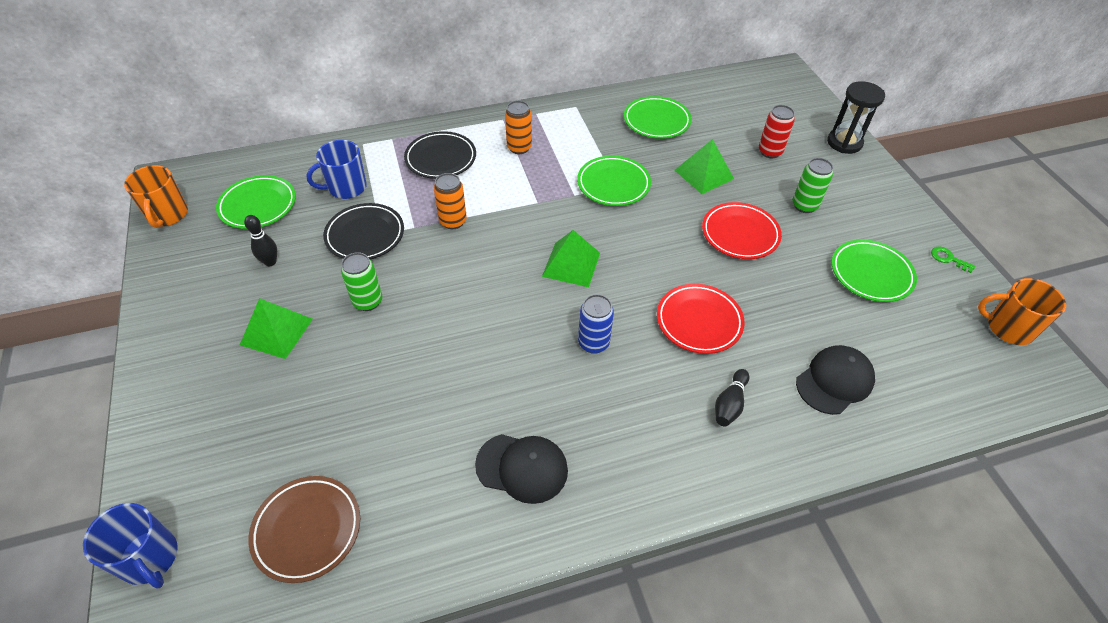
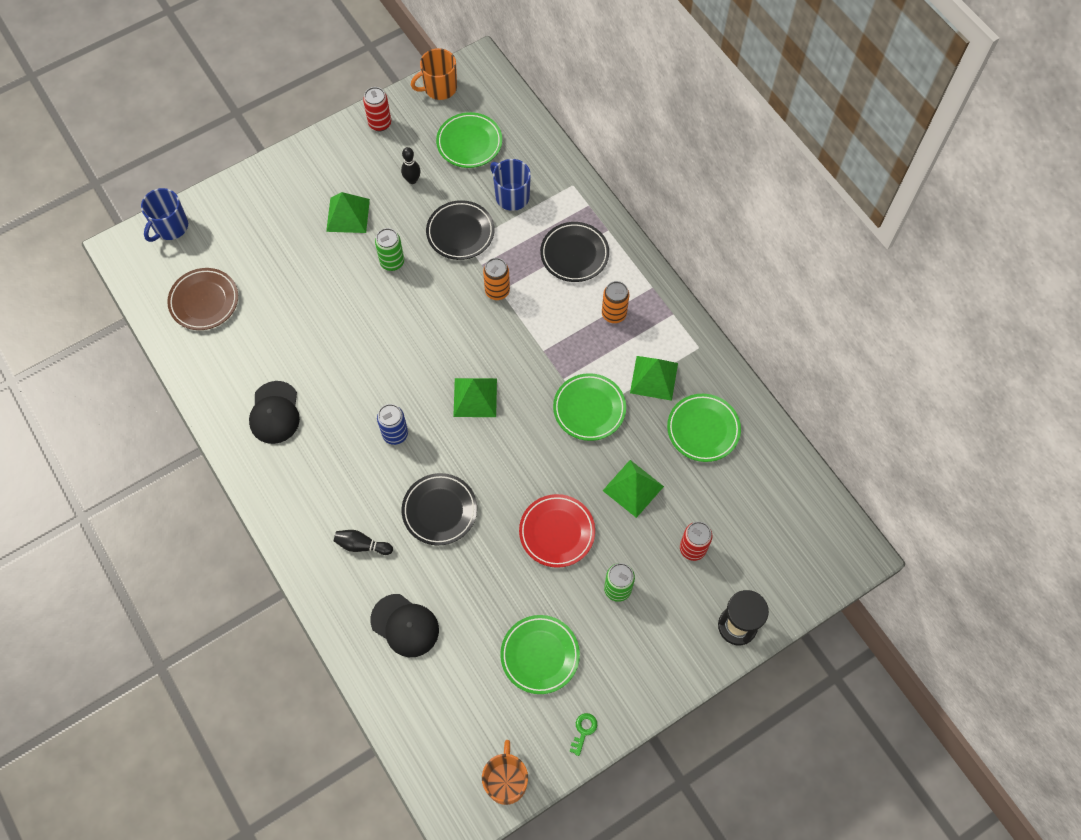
camera: 75 degrees right, 15 degrees up
red plate [657,284,745,354] -> black plate [402,473,477,545]
none -> red can [363,87,391,131]
none -> green pyramid [630,356,678,401]

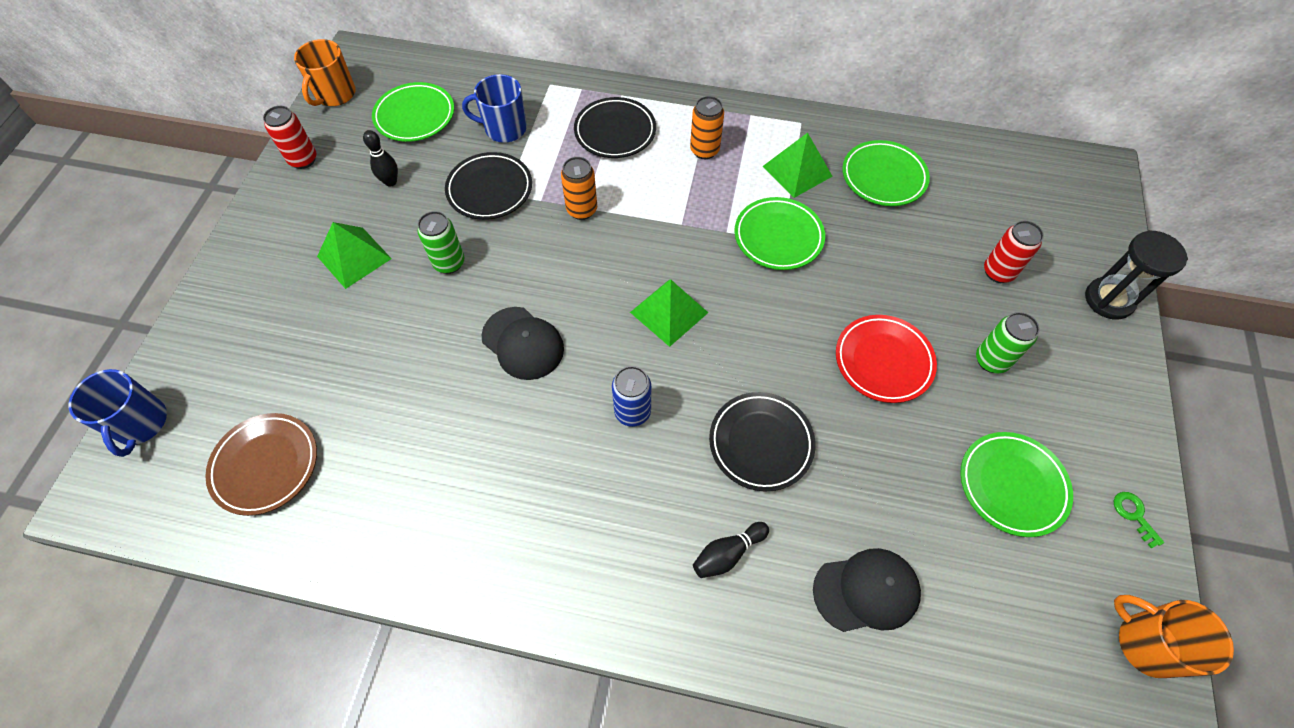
camera: 45 degrees left, 5 degrees down
black cap [249,381,300,444] -> black cap moved to [481,307,564,380]
green pyramid [603,460,664,518] -> none

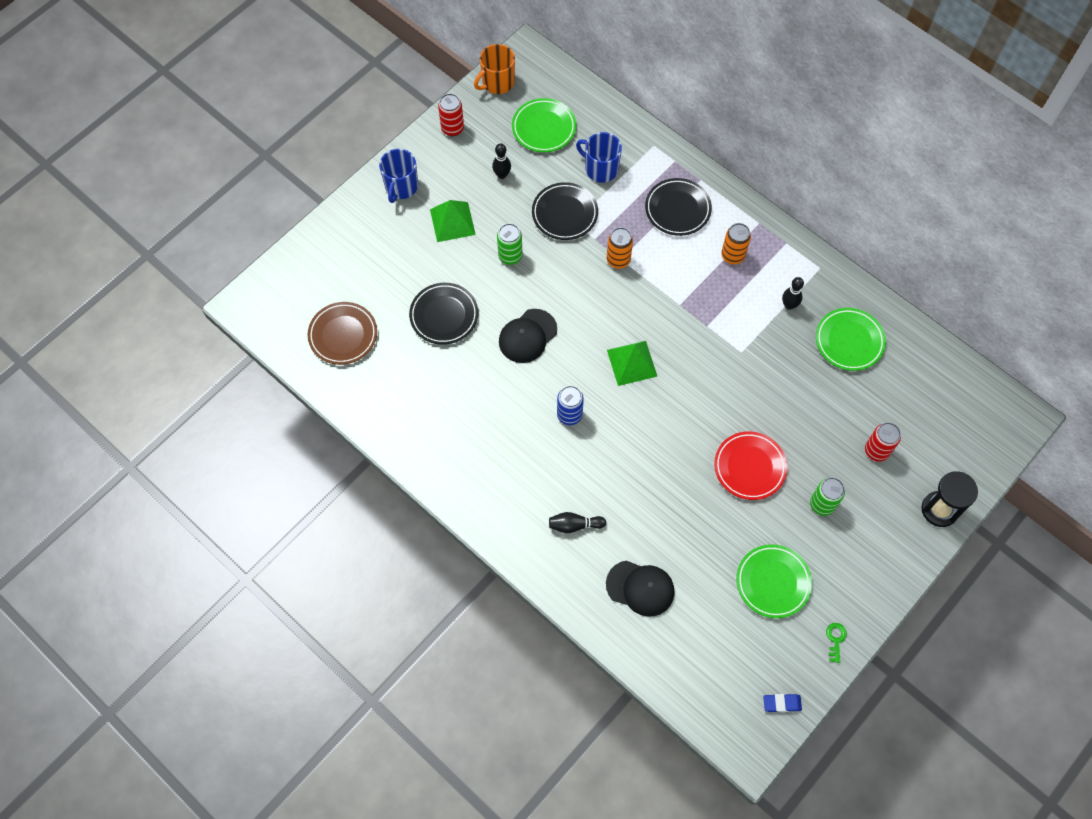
camera: 30 degrees right, 5 degrees up
blue mug [69,369,167,457] -> blue mug moved to [379,149,418,203]
black cap [481,307,564,380] -> black cap turned 60 degrees clockwise [499,309,557,363]
black plate [709,392,815,491] -> black plate moved to [409,283,478,345]
green plate [735,197,825,270] -> none
green pyramid [763,133,833,198] -> black bowling pin [782,277,804,310]
orange mug [1114,595,1234,678] -> blue eraser [763,694,802,712]

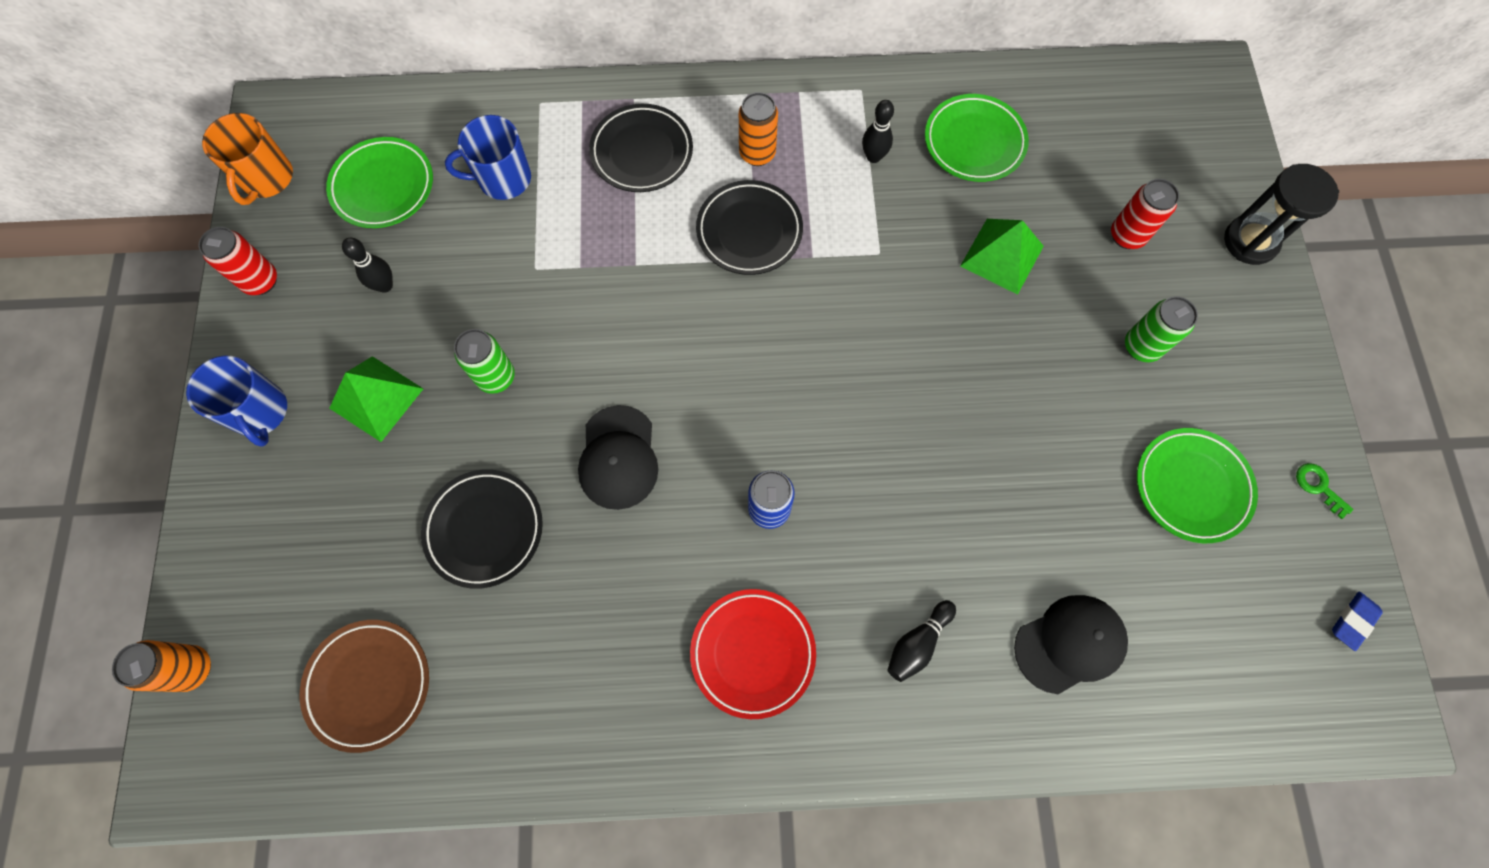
camera: 45 degrees left, 5 degrees up
black plate [532,182,598,240] -> black plate moved to [696,180,803,275]
orange can [607,227,633,269] -> orange can moved to [112,640,211,692]
green pyramid [607,341,658,386] -> green pyramid moved to [960,219,1044,295]
red plate [714,431,787,500] -> red plate moved to [690,589,816,719]

